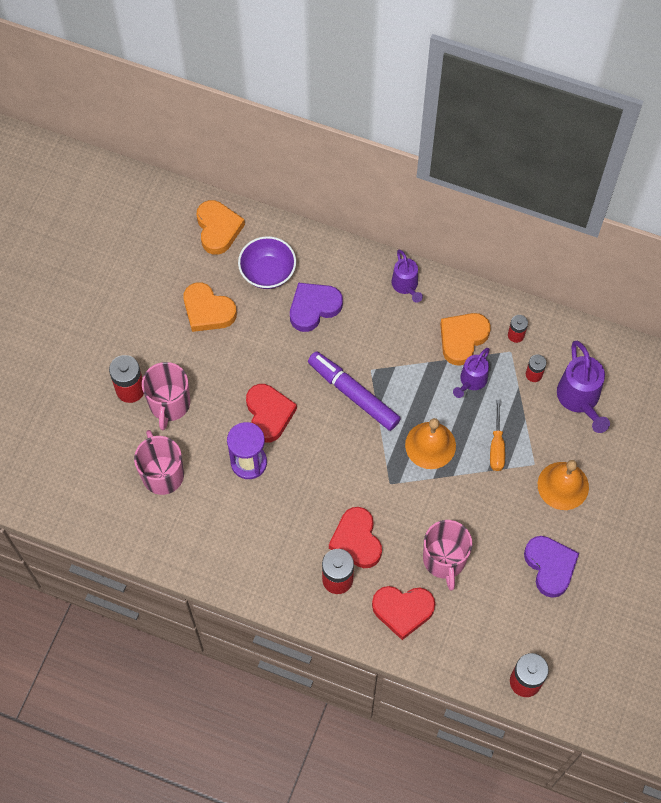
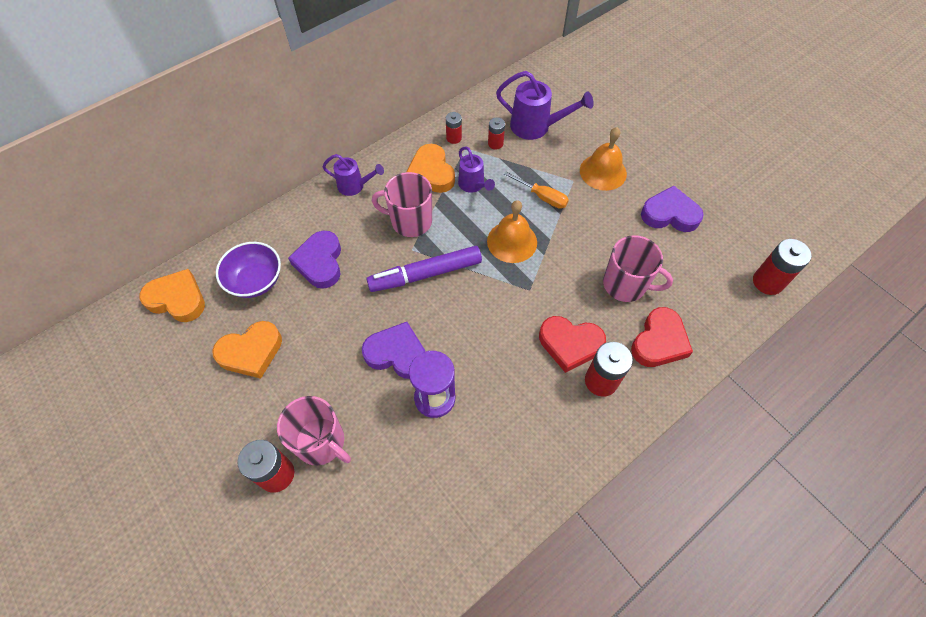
camera: 60 degrees left, 5 degrees down
pink mug [134,430,184,495] -> pink mug moved to [372,172,432,237]
red heart [246,384,297,443] -> purple heart [362,322,425,379]

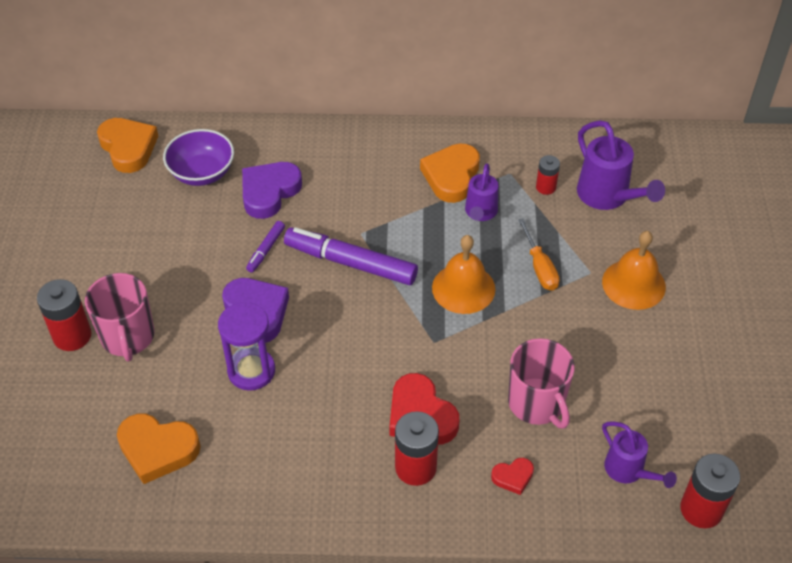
camera: 40 degrees right, 10 degrees down
orange heart [212,321,282,379] -> orange heart moved to [117,413,201,484]
purple watering can [322,154,384,196] -> purple watering can moved to [602,422,677,488]
pink mug [372,172,432,237] -> none
red battery [446,112,462,144] -> none
red heart [631,307,693,367] -> red heart [491,458,534,495], size x0.51
purple heart [641,186,704,232] -> none
none -> purple marker [246,221,285,273]

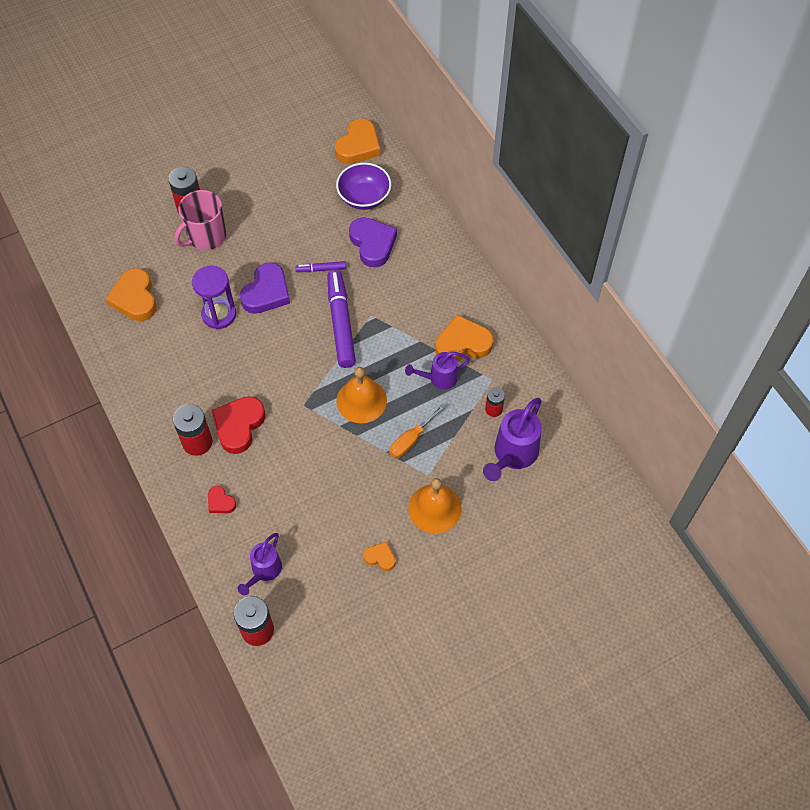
camera: 60 degrees right, 10 degrees up
purple heart [242,162,302,219] -> purple heart turned 60 degrees clockwise [349,217,397,267]
pink mug [508,338,575,429] -> none
none -> orange heart [363,542,395,571]

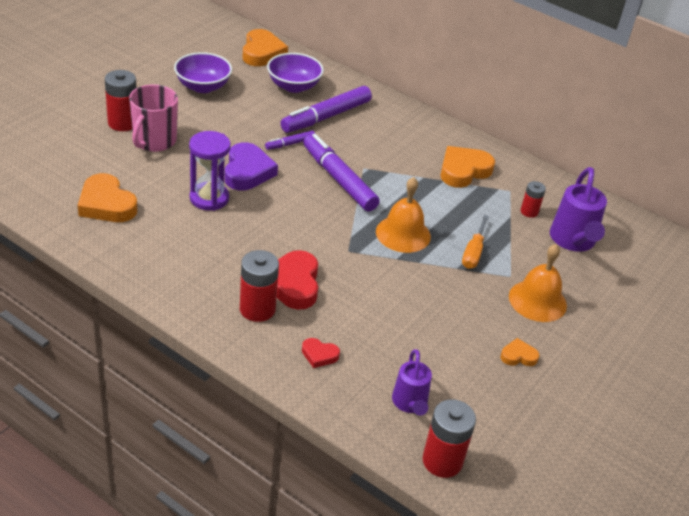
camera: 30 degrees left, 20 degrees down
purple heart [349,217,397,267] -> purple marker [281,86,372,133]
purple watering can [405,352,470,389] -> none
none -> purple bowl [174,52,232,93]

